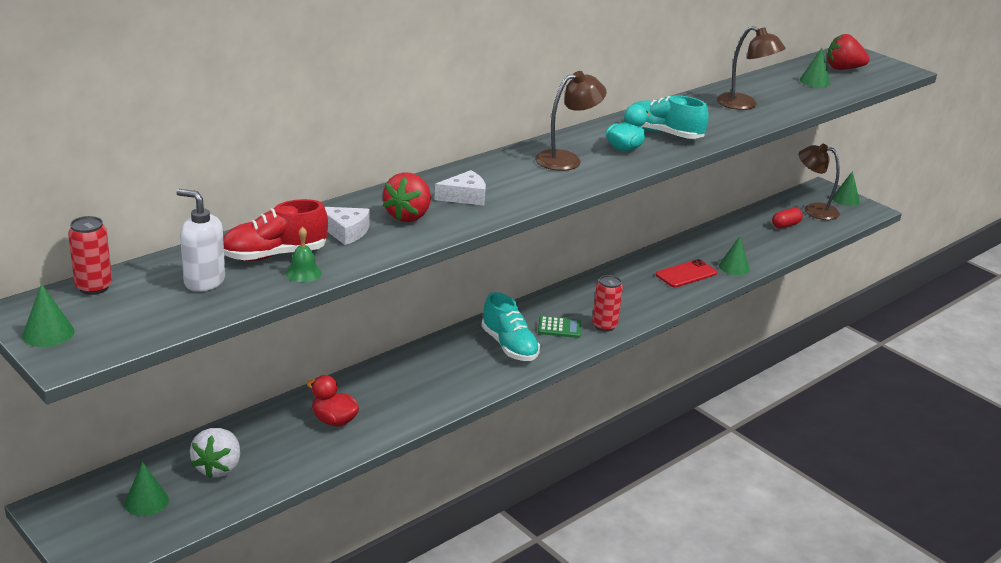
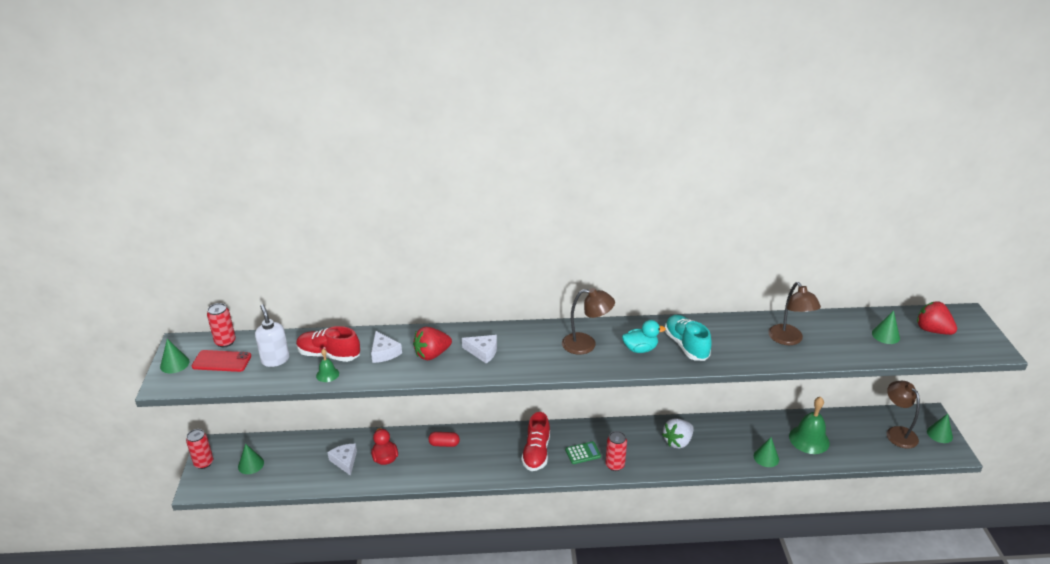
camera: 40 degrees right, 5 degrees up
white strawberry [190,428,240,478] -> white strawberry moved to [662,418,694,449]
turquoise shoe [481,292,540,361] -> red shoe [521,412,550,471]
green calculator [538,316,581,338] -> green calculator turned 60 degrees counterclockwise [565,441,601,464]
red phone [656,259,717,288] -> red phone moved to [192,350,251,372]
red capsule [772,208,803,228] -> red capsule moved to [428,432,460,447]
none -> red can [186,429,214,469]
none -> white cheese [328,444,357,476]
none -> green bell [789,397,830,454]

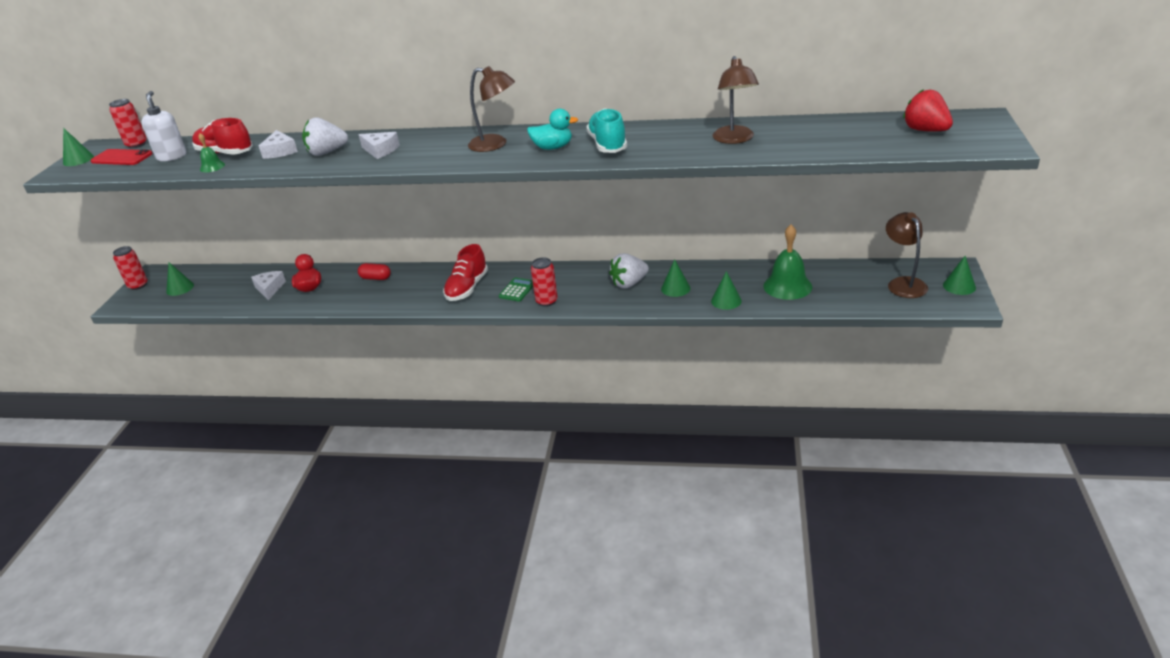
camera: 15 degrees right, 0 degrees up
red strawberry [413,327,452,360] -> white strawberry [302,117,348,156]
green calculator [565,441,601,464] -> green calculator turned 60 degrees counterclockwise [499,278,533,301]
green cone [872,310,900,344] -> green cone moved to [661,259,690,297]

